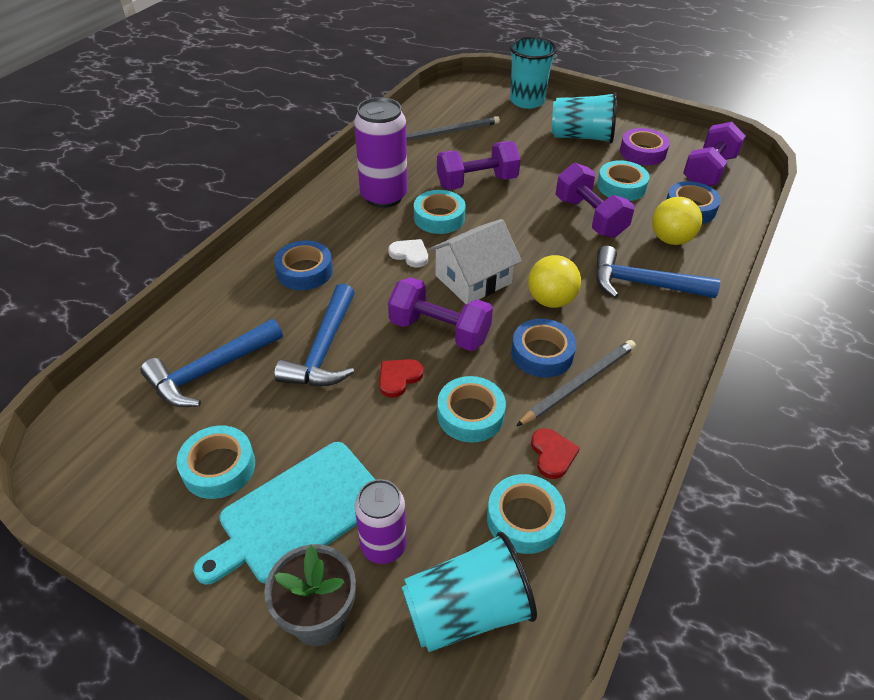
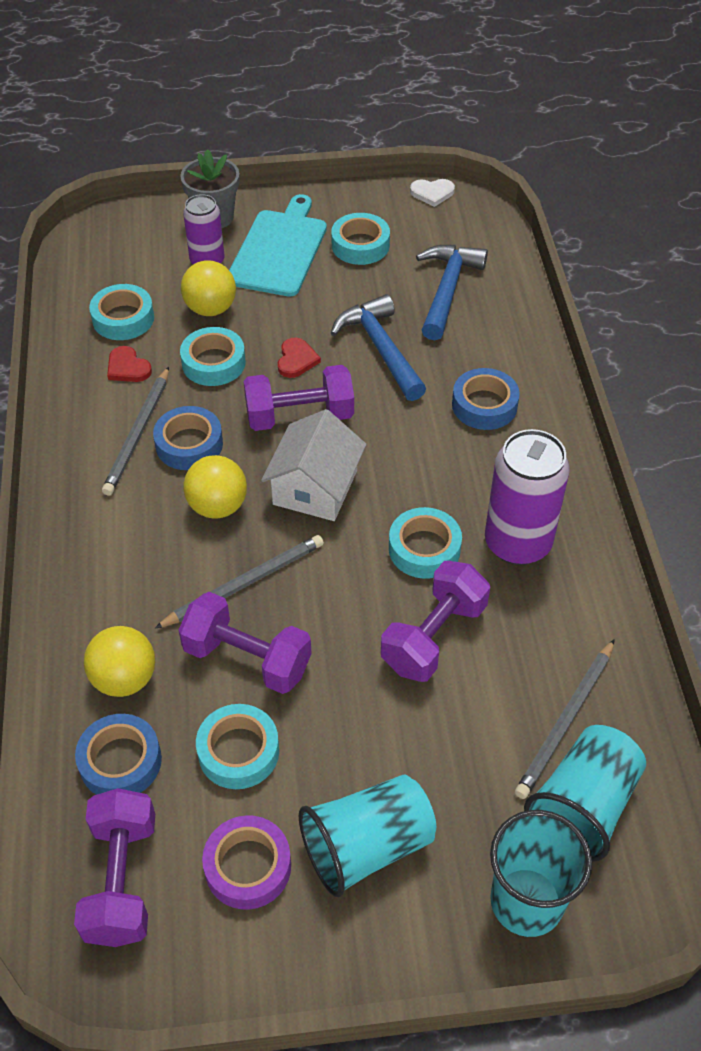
camera: 145 degrees right, 5 degrees up
white heart [388,239,428,267] -> white heart moved to [410,179,455,207]
turquoise cup [402,532,537,652] -> turquoise cup moved to [524,725,646,861]
blue hammer [595,246,720,298] -> none
none -> grey pencil [155,535,324,629]
none -> yellow ball [181,260,236,316]

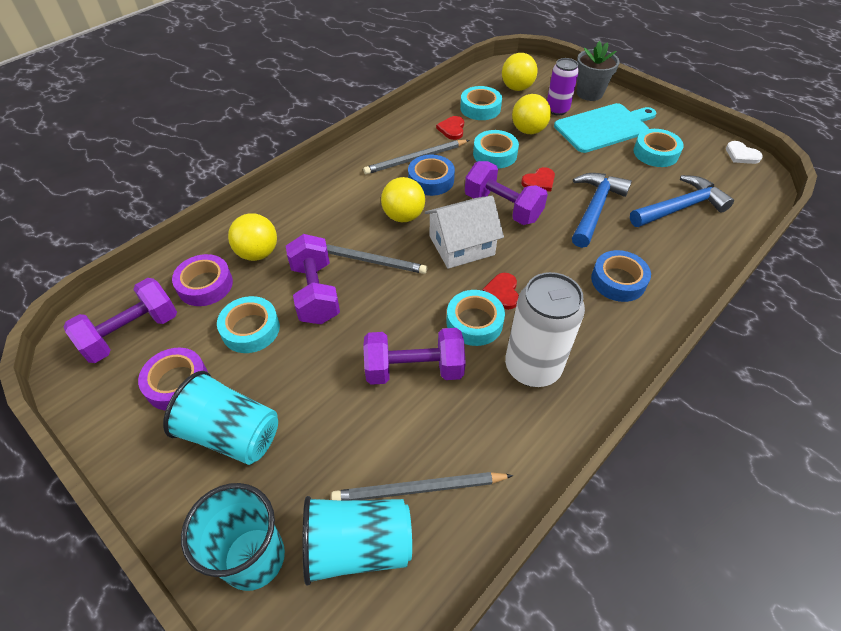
camera: 50 degrees right, 0 degrees up
blue tape [75,714,162,795] -> purple tape [172,254,233,306]
purple can [485,429,570,565] -> white can [505,272,585,387]
none -> red heart [482,273,519,310]
none -> yellow ball [502,53,537,91]

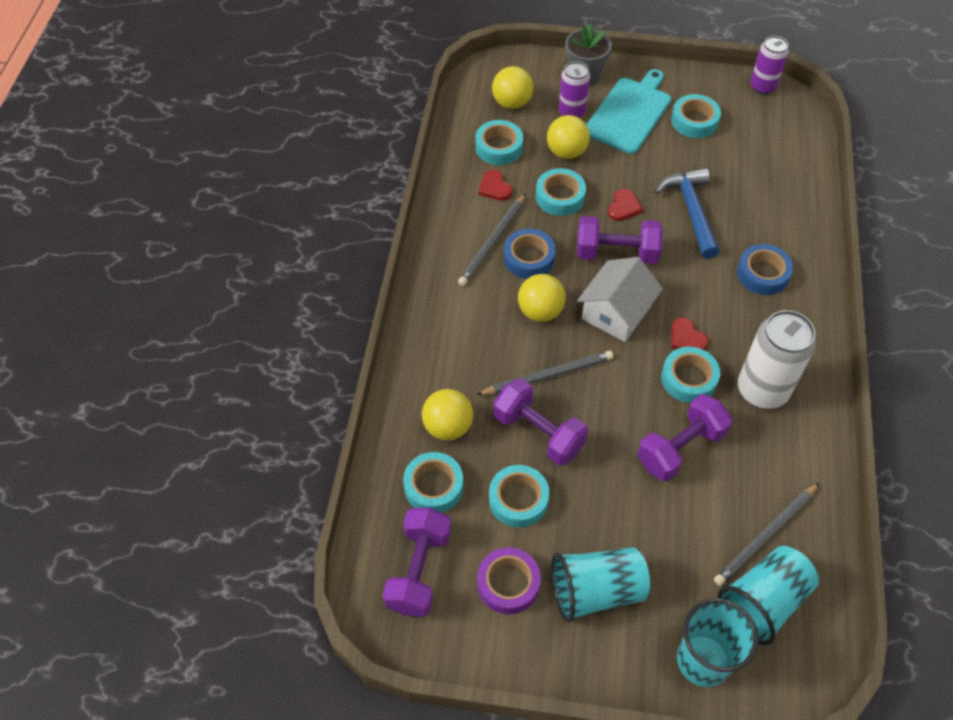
camera: 35 degrees left, 5 degrees up
purple tape [172,254,233,306] -> turquoise tape [403,452,463,513]
blue hammer [630,175,734,227] -> none
white heart [726,141,763,164] -> purple can [750,36,789,94]

